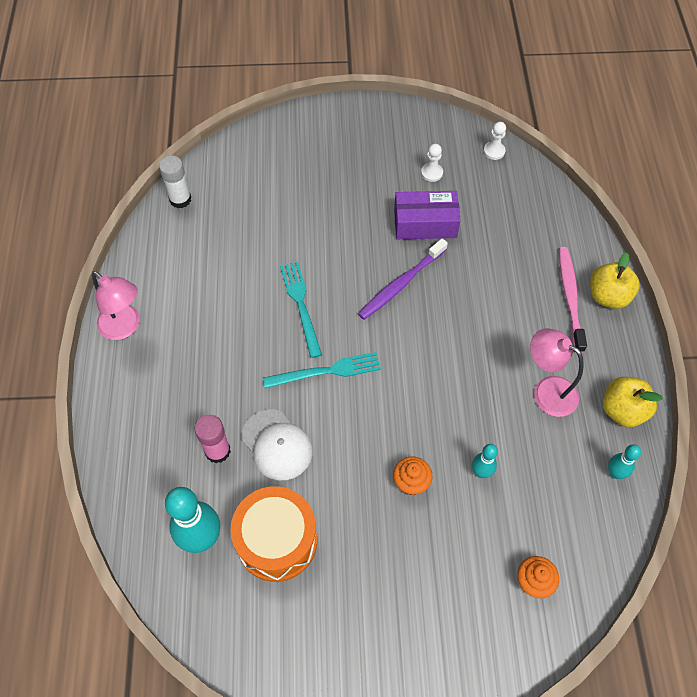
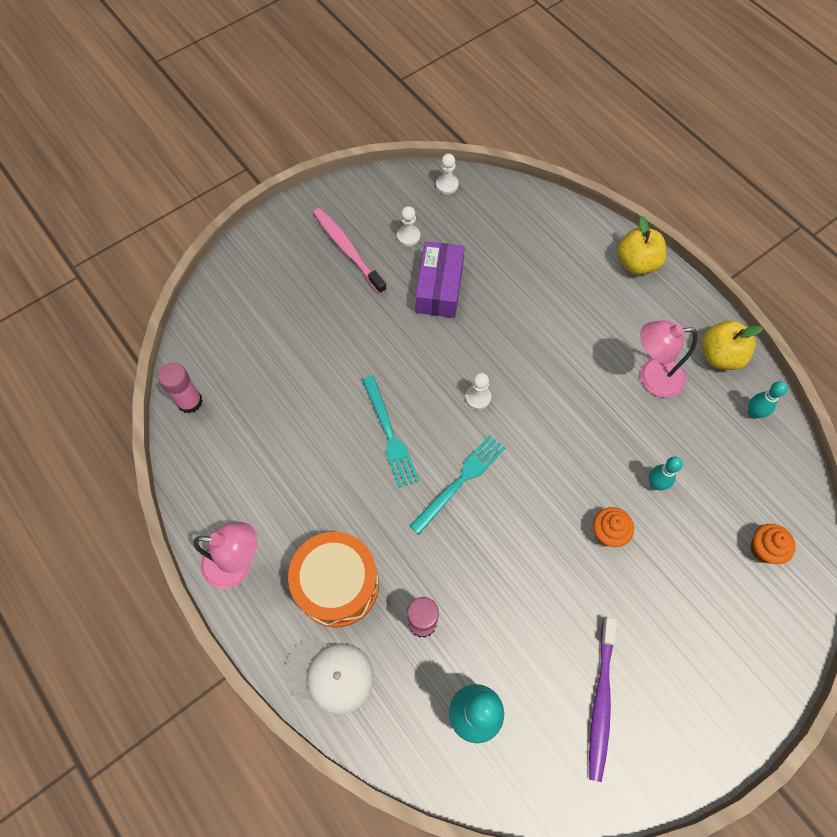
camera: 35 degrees left, 5 degrees up
white glue stick [159,156,191,208] -> pink glue stick [158,363,203,414]
orange drum [230,486,317,582] -> orange drum moved to [288,532,379,627]
white cap [242,409,312,480] -> white cap moved to [284,638,374,715]
turquoise fork [280,262,322,358] -> turquoise fork turned 150 degrees counterclockwise [362,375,419,488]
purple toothbrush [358,238,448,320] -> purple toothbrush moved to [589,617,617,782]
purple box [394,191,461,239] -> purple box turned 45 degrees counterclockwise [415,241,465,318]
pink toothbrush [559,247,587,353] -> pink toothbrush moved to [313,208,387,294]
none -> white pawn [465,373,491,410]

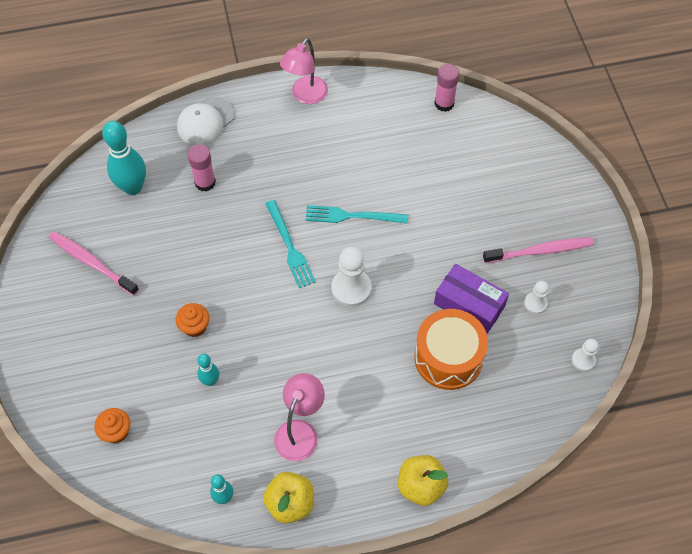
camera: 115 degrees right, 5 degrees down
orange drum [288,532,379,627] -> orange drum moved to [414,309,488,390]
white pawn [465,373,491,410] -> white pawn [332,247,372,307], size x1.77
purple toothbrush [589,617,617,782] -> pink toothbrush [49,231,139,296]

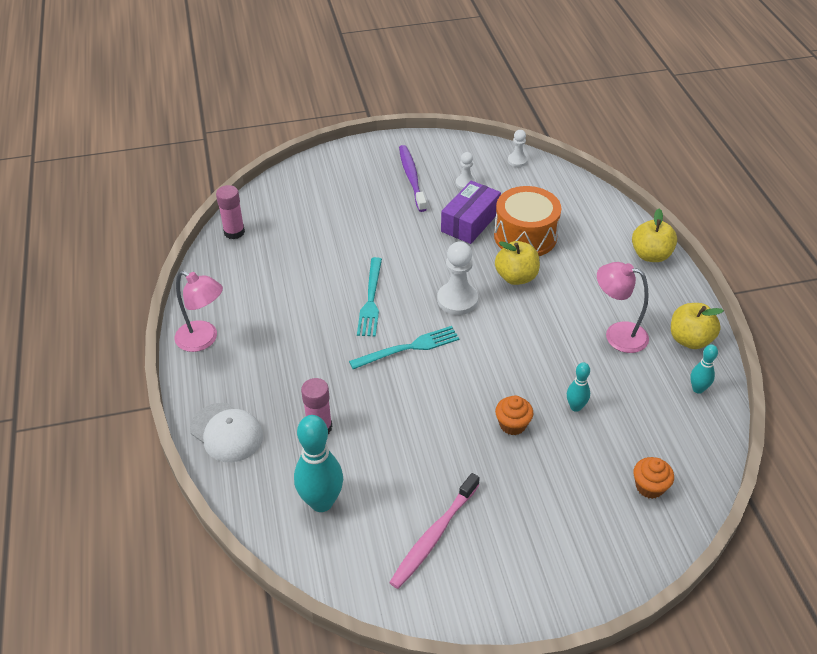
camera: 90 degrees left, 15 degrees down
pink toothbrush [483,237,594,263] -> purple toothbrush [399,145,427,212]
none -> yellow apple [495,241,540,285]

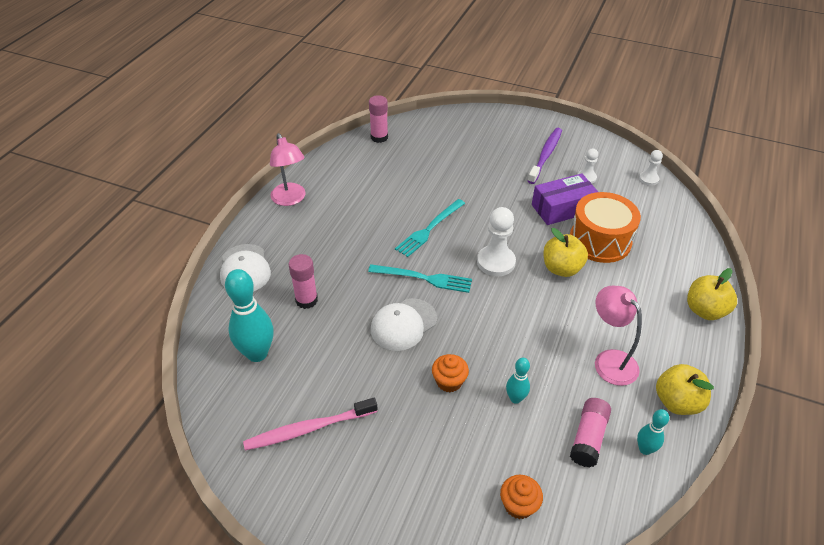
camera: 35 degrees right, 0 degrees up
none -> white cap [371,298,437,351]
none -> pink glue stick [570,398,611,468]

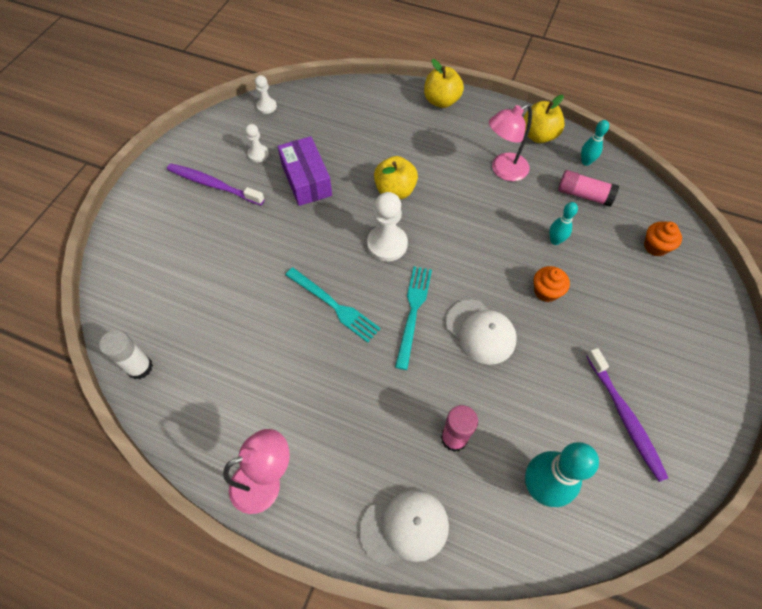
camera: 90 degrees left, 15 degrees up
pink toothbrush [243,398,378,451] -> purple toothbrush [586,348,668,482]
pink glue stick [369,95,388,143] -> white glue stick [99,330,153,379]
orange drum [570,192,641,263] -> none

